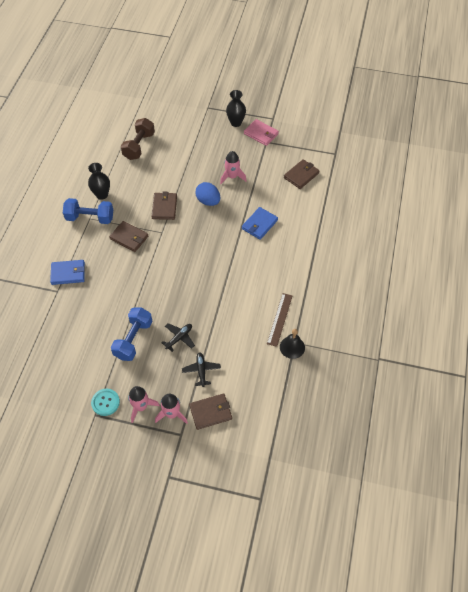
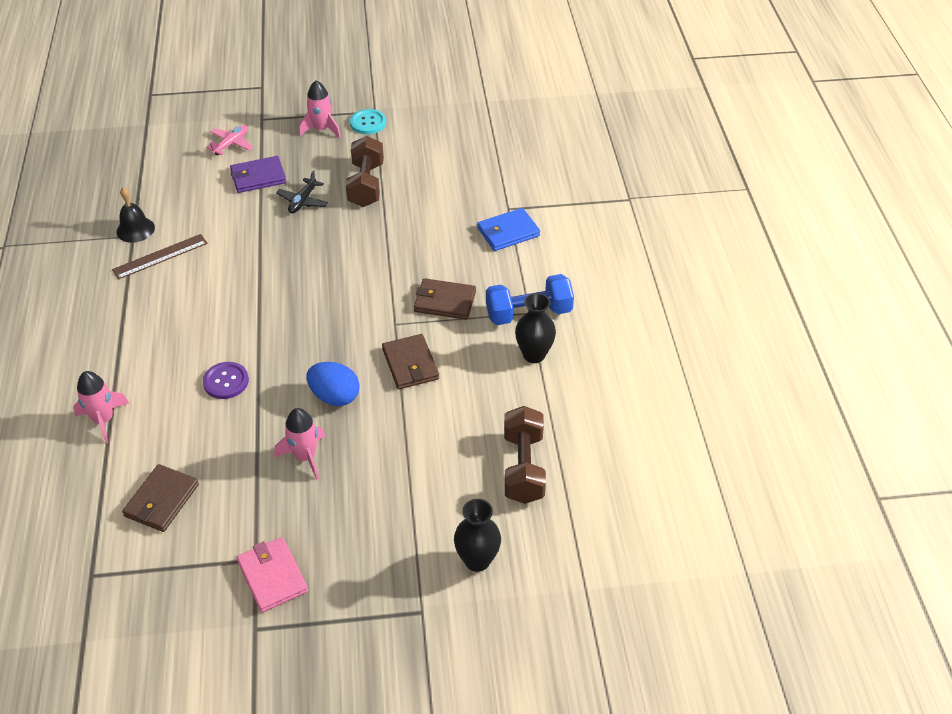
camera: 160 degrees right, 10 degrees down
blue dumbbell [111,307,152,361] -> brown dumbbell [346,136,384,207]
pink rocket [155,394,188,424] -> pink rocket moved to [73,371,129,443]
black plane [182,352,221,387] -> purple wallet [230,156,286,193]
brown wallet [189,393,232,430] -> pink plane [206,125,253,155]
black vase [226,90,246,127] -> black vase moved to [454,499,501,572]
blue wallet [242,207,278,240] -> purple button [203,362,249,399]
pink wallet [244,119,279,146] -> pink wallet turned 45 degrees clockwise [236,537,308,612]
brown ruler [267,293,292,347] -> brown ruler turned 60 degrees clockwise [112,234,208,280]

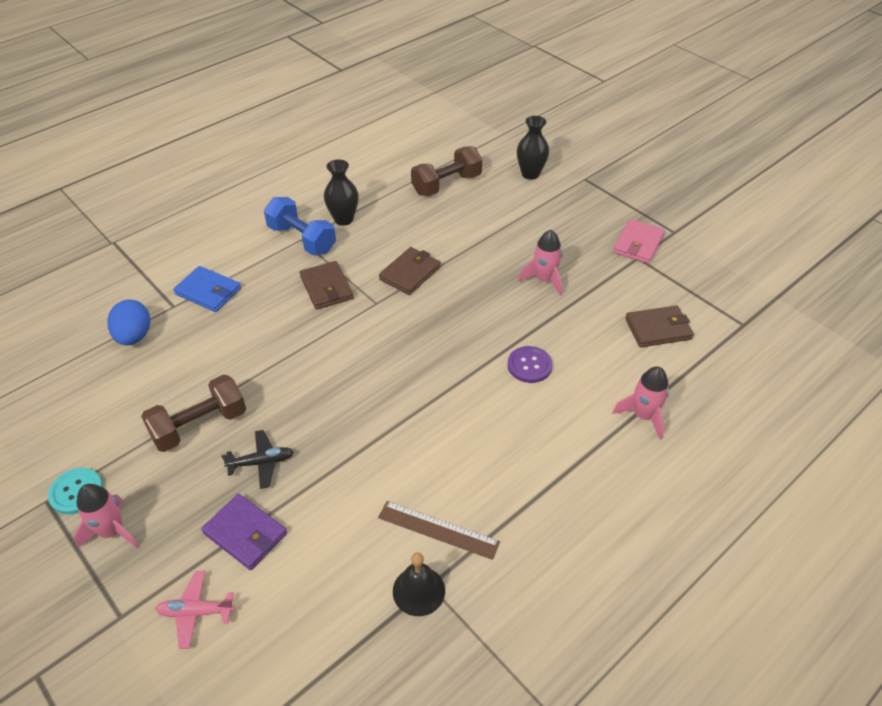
camera: 125 degrees left, 0 degrees up
blue egg [307,362,360,406] -> blue egg moved to [108,300,150,345]

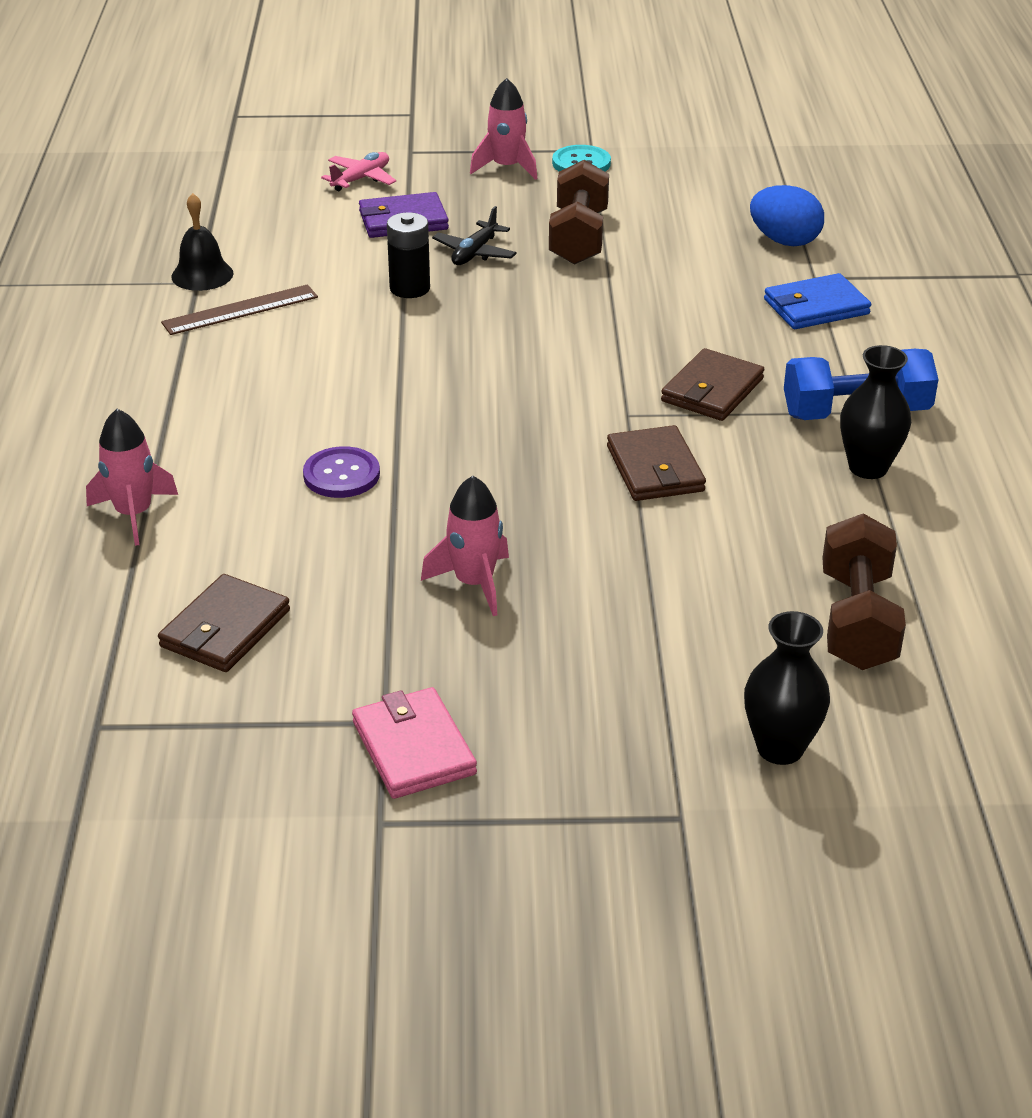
camera: 130 degrees right, 10 degrees down
brown wallet [300,261,354,310] -> brown wallet turned 75 degrees counterclockwise [661,348,764,421]
none -> black battery [387,212,430,298]

